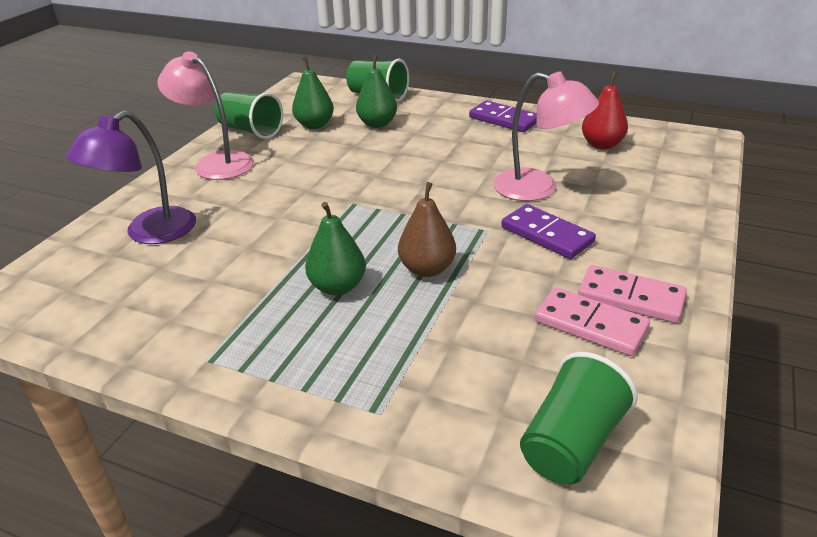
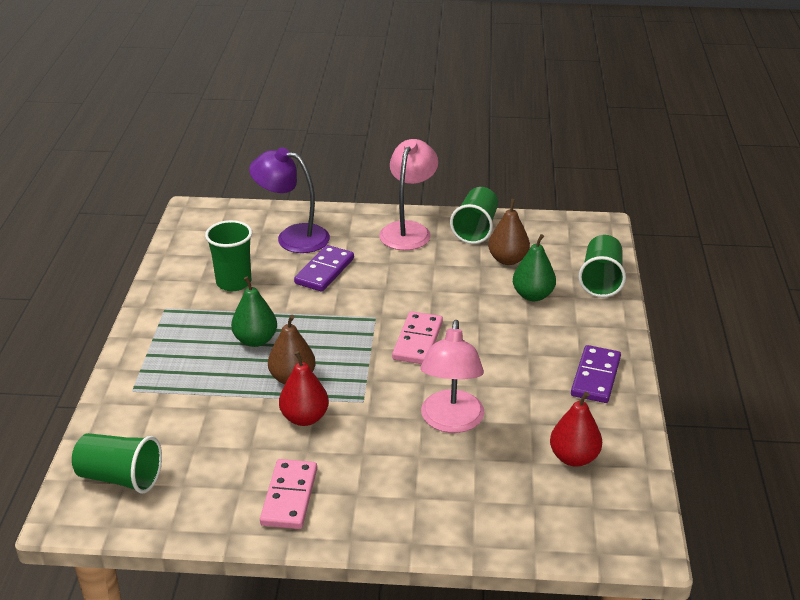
camera: 70 degrees right, 0 degrees up
green pear [292,57,334,129] -> brown pear [488,199,530,265]
purple domino [501,204,596,259] -> purple domino moved to [294,245,354,292]
pink domino [534,287,650,356] -> pink domino moved to [392,311,443,364]
none -> green cup [205,220,252,291]
none -> red pear [279,351,329,426]

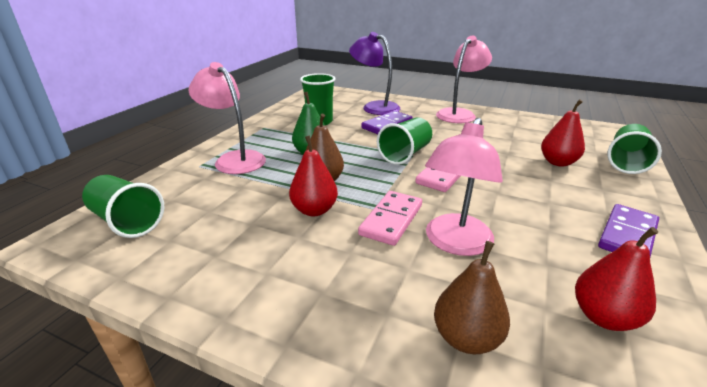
camera: 20 degrees right, 5 degrees down
pink domino [260,459,317,529] -> pink domino moved to [358,191,422,246]
green cup [450,187,498,244] -> green cup moved to [377,117,432,165]
brown pear [488,199,530,265] -> brown pear moved to [434,241,510,354]
green pear [513,234,556,301] -> red pear [541,99,585,167]
none -> pink lamp [189,62,266,174]

